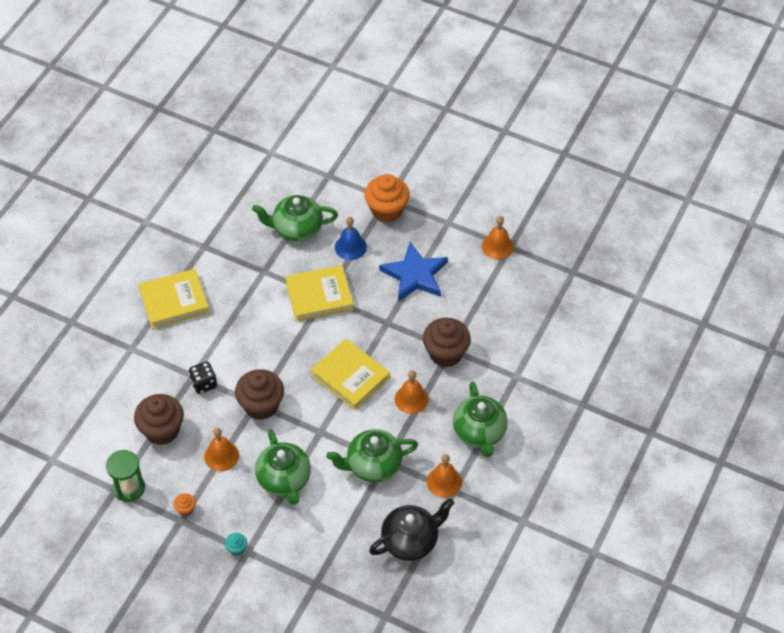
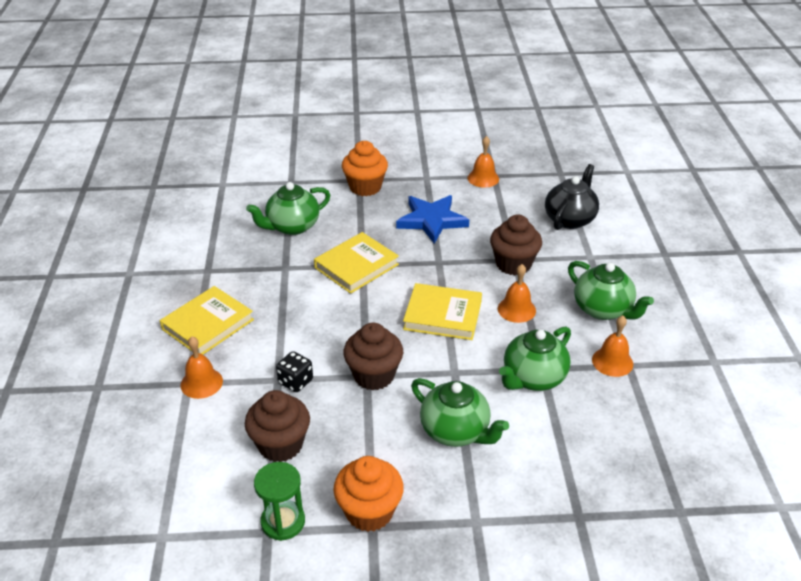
camera: 30 degrees left, 15 degrees down
orange cupcake [174,493,196,516] -> orange cupcake [333,456,404,532], size x2.30
orange bell [204,428,239,471] -> orange bell moved to [180,336,223,399]
turquoise cupcake [225,533,247,556] -> none
blue bell [335,217,367,260] -> none
black teapot [369,498,454,561] -> black teapot moved to [545,164,599,230]

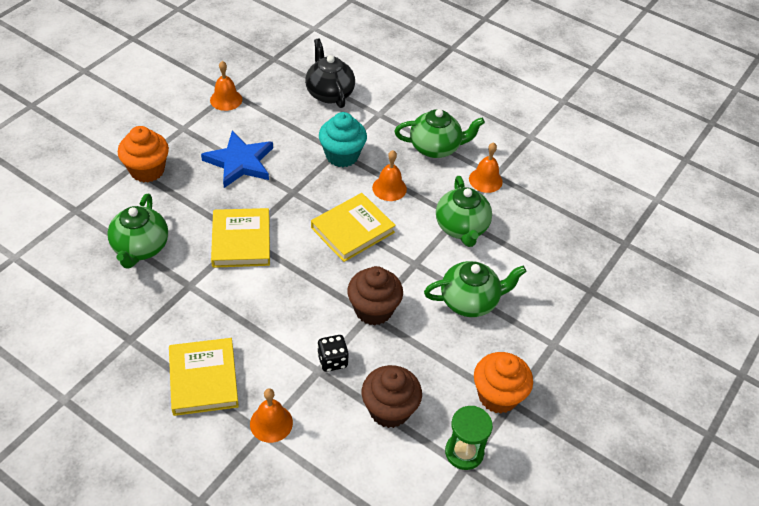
camera: 55 degrees left, 10 degrees up
brown cupcake [490,215,542,275] -> turquoise cupcake [319,112,367,167]

